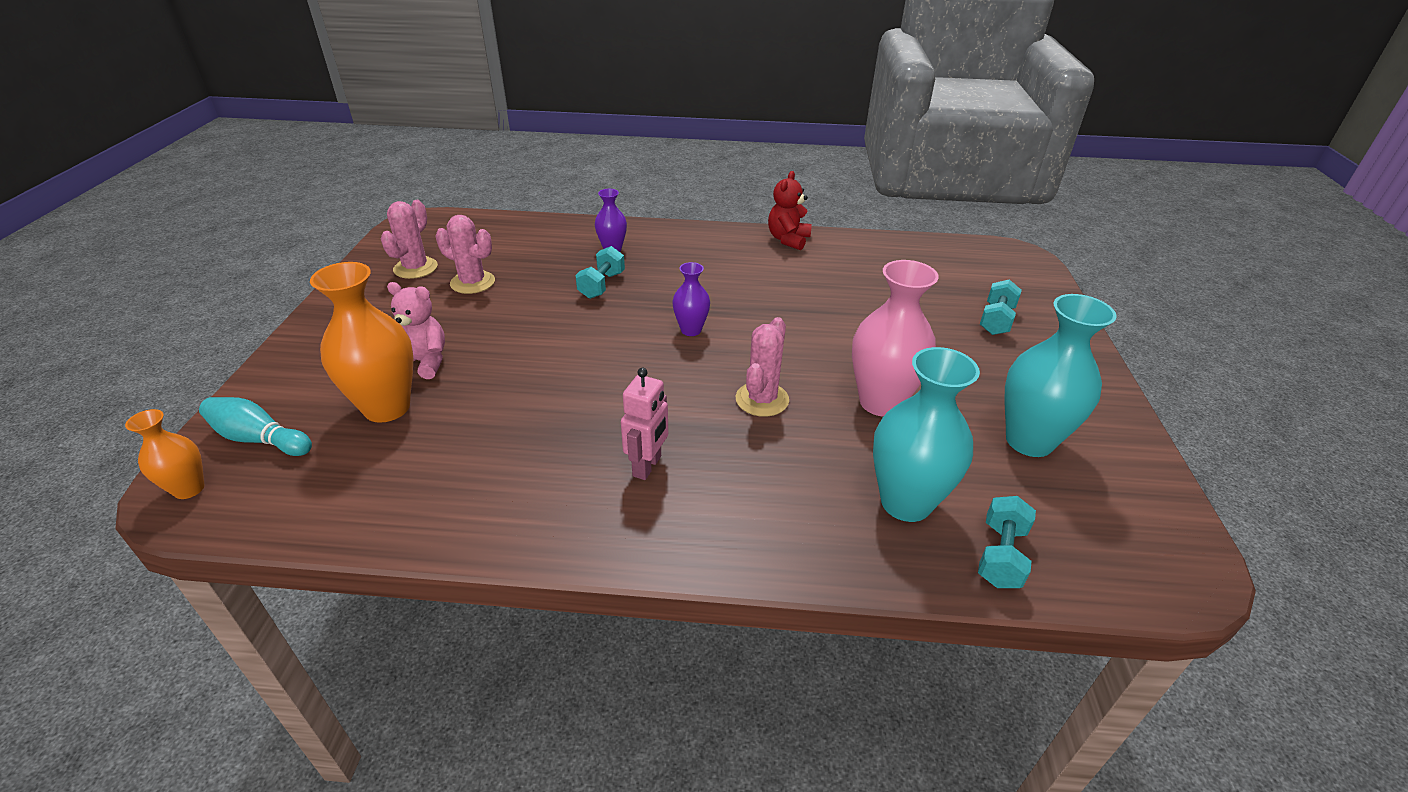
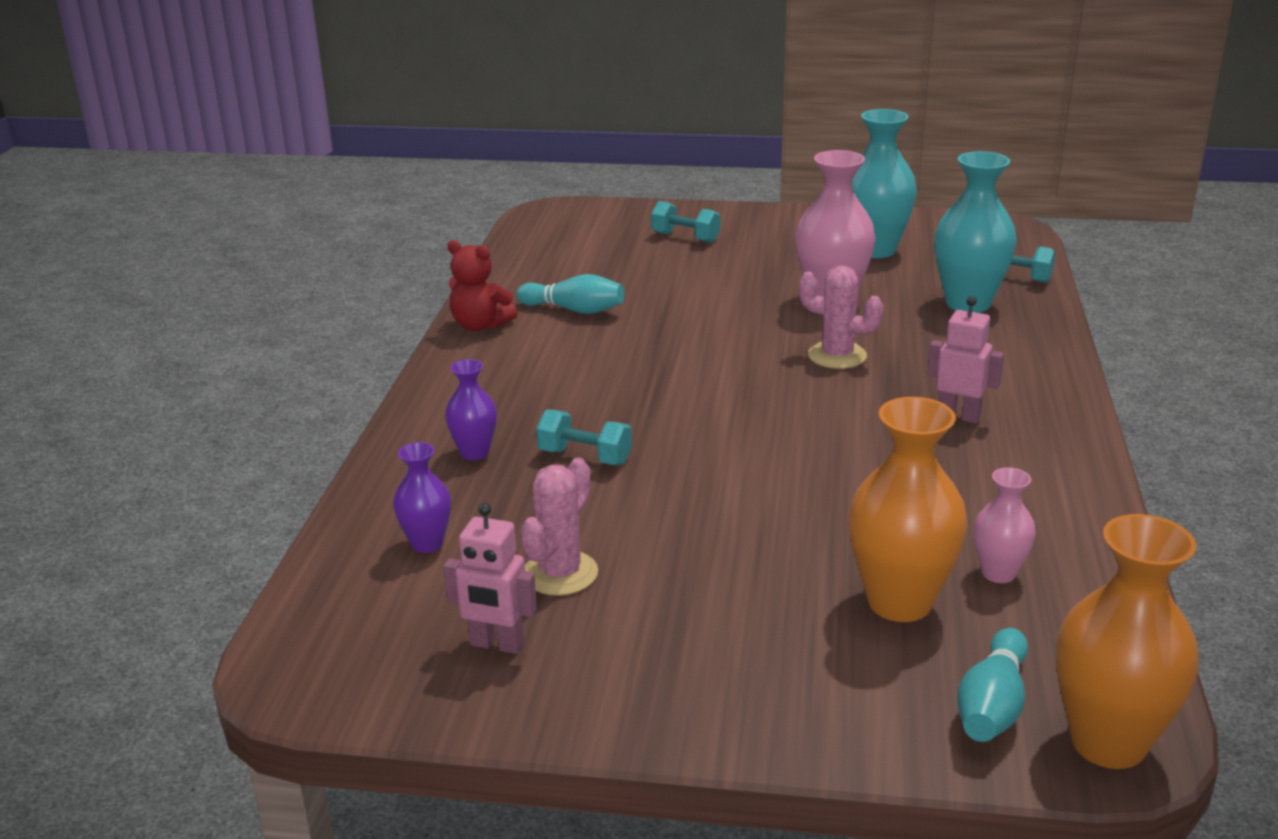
camera: 85 degrees left, 10 degrees down
orange vase [125,409,205,499] -> orange vase [1056,514,1199,769], size x1.85
pink cactus [381,200,438,279] -> pink robot [443,503,537,654]
pink teddy bear [387,282,445,379] -> none
purple vase [672,262,710,336] -> purple vase moved to [393,442,451,553]
none -> turquoise bowling pin [516,274,624,314]
none -> pink vase [974,467,1036,583]

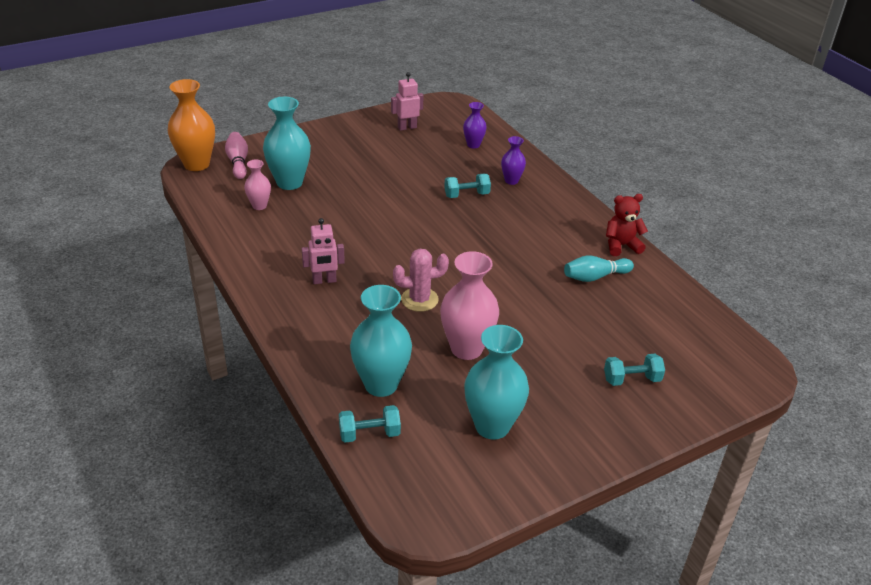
camera: 140 degrees right, 10 degrees up
pink cactus [520,458,598,596] -> none
orange vase [848,397,968,622] -> turquoise vase [263,97,311,190]
turquoise bowling pin [957,628,1028,742] -> pink bowling pin [225,132,248,179]

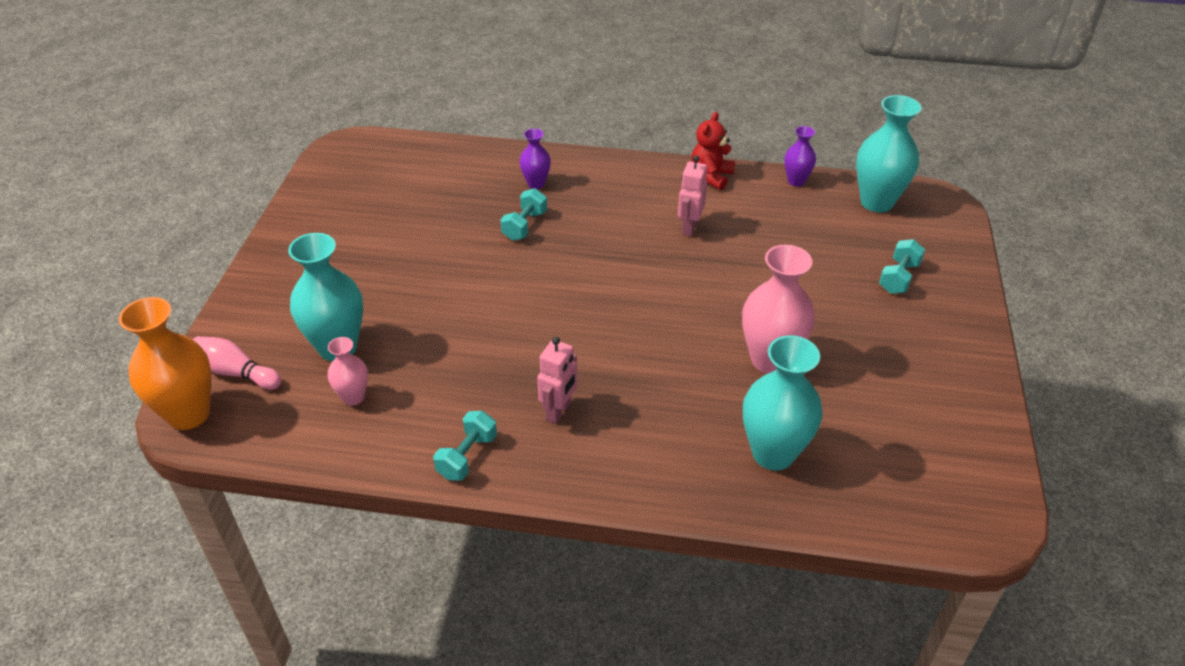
camera: 50 degrees left, 5 degrees up
turquoise dumbbell [339,405,401,443] -> turquoise dumbbell moved to [433,411,497,481]
pink robot [391,72,424,131] -> pink robot moved to [678,155,707,236]
pink cactus [393,249,449,312] -> none
purple vase [463,102,487,148] -> purple vase moved to [784,126,816,187]
turquoise vase [464,325,529,440] -> turquoise vase moved to [856,95,921,212]
turquoise bowling pin [564,256,634,282] -> none

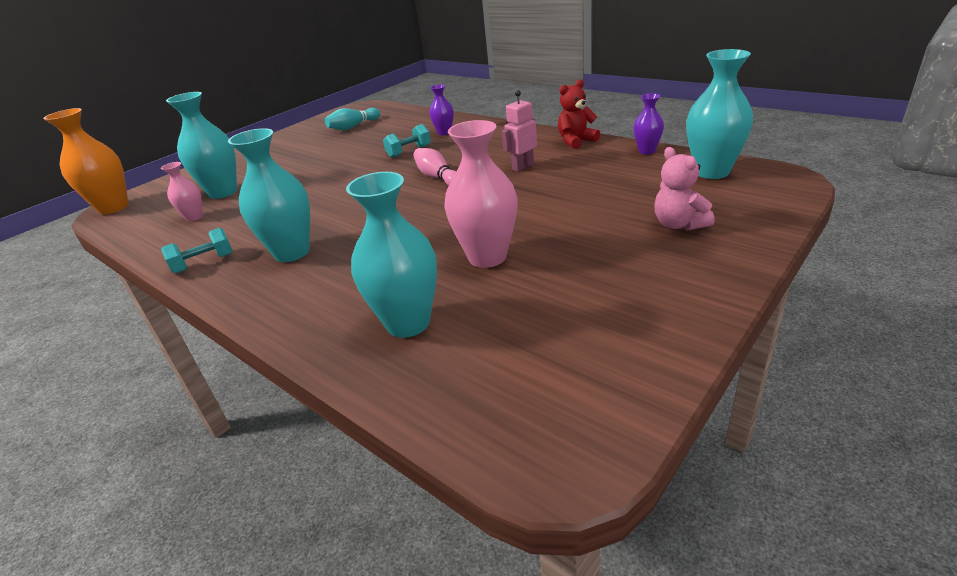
camera: 35 degrees right, 10 degrees down
pink bowling pin [193,336,282,390] -> pink bowling pin moved to [413,148,456,186]
pink robot [537,337,577,424] -> turquoise vase [228,128,310,262]
turquoise dumbbell [879,239,925,294] -> pink teddy bear [654,147,715,231]
none -> turquoise bowling pin [325,108,380,130]

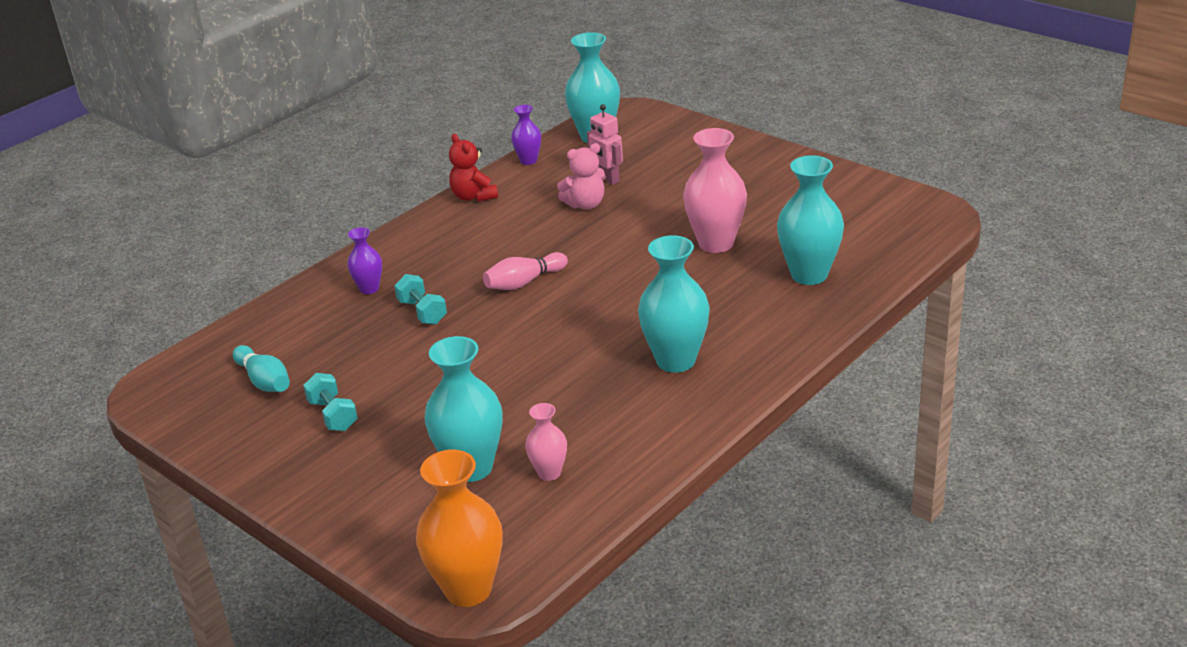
camera: 90 degrees left, 0 degrees up
turquoise dumbbell [161,228,232,273] -> turquoise dumbbell moved to [303,373,358,431]
pink robot [502,90,537,172] -> pink robot moved to [587,104,623,185]
pink teddy bear [654,147,715,231] -> pink teddy bear moved to [557,143,605,209]

